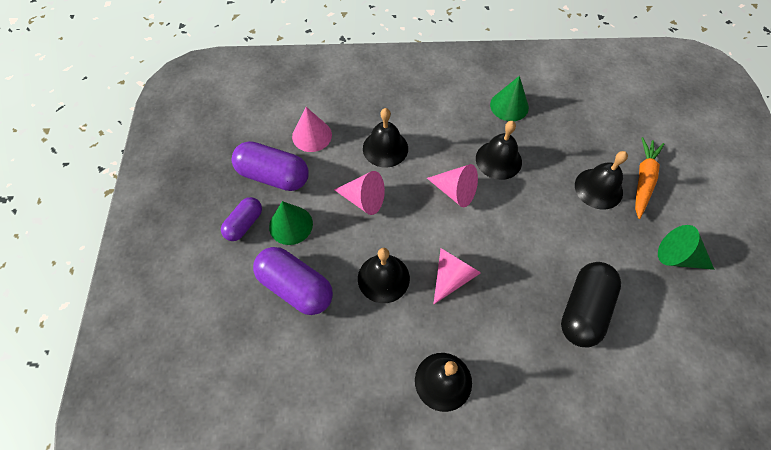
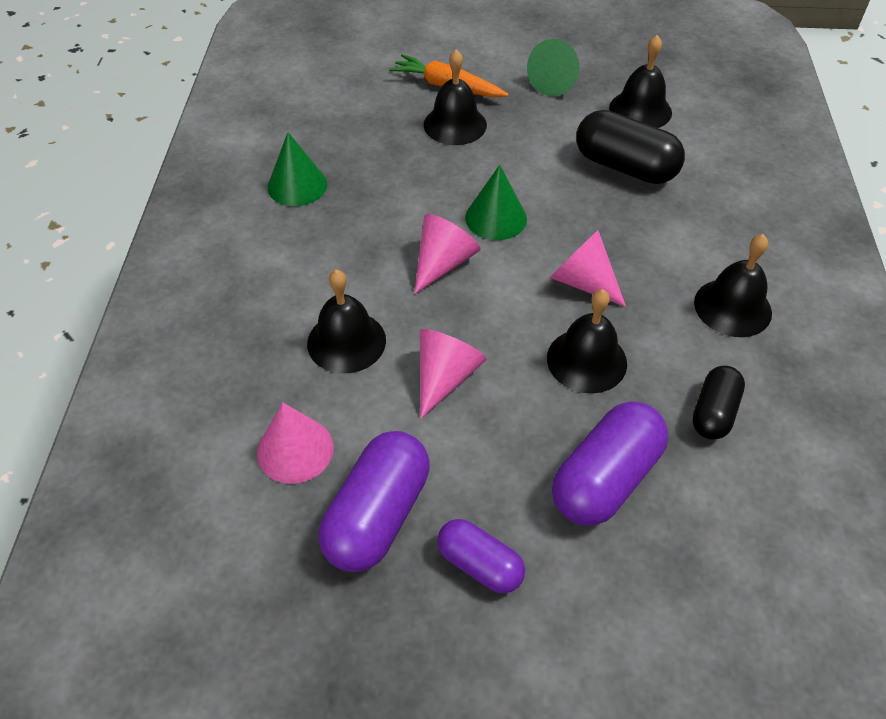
camera: 85 degrees left, 10 degrees down
green cone [269,201,313,245] -> green cone moved to [465,165,527,240]
black bell [476,121,522,180] -> black bell moved to [609,35,672,128]
none -> black capsule [692,366,745,440]

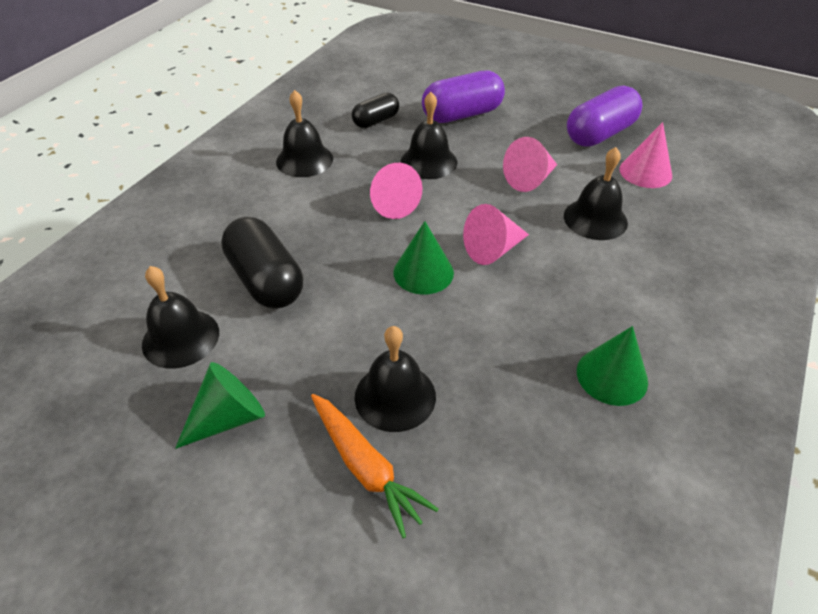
camera: 155 degrees left, 5 degrees down
purple capsule [437,519,525,593] -> none

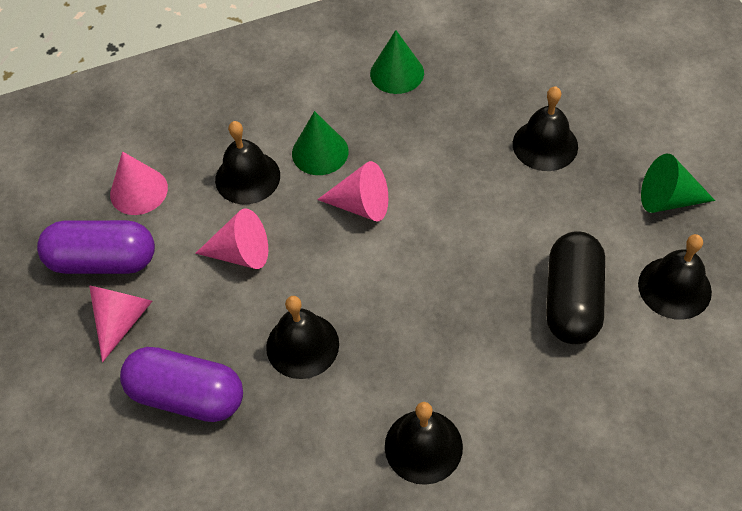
camera: 135 degrees left, 10 degrees up
orange carrot [311,394,438,538] -> none
black capsule [352,92,399,128] -> none
pink cone [370,163,422,219] -> pink cone moved to [89,285,153,362]
green cone [393,221,454,295] -> green cone moved to [292,111,349,175]

